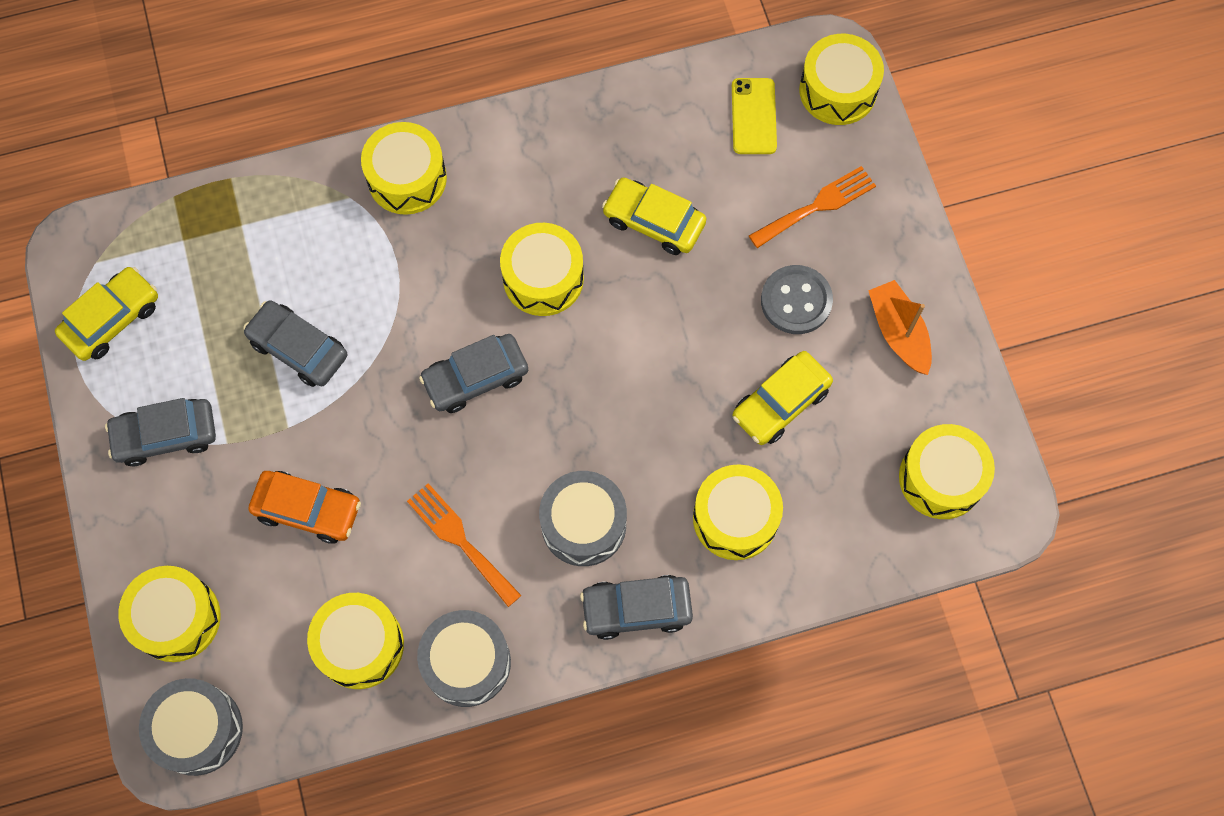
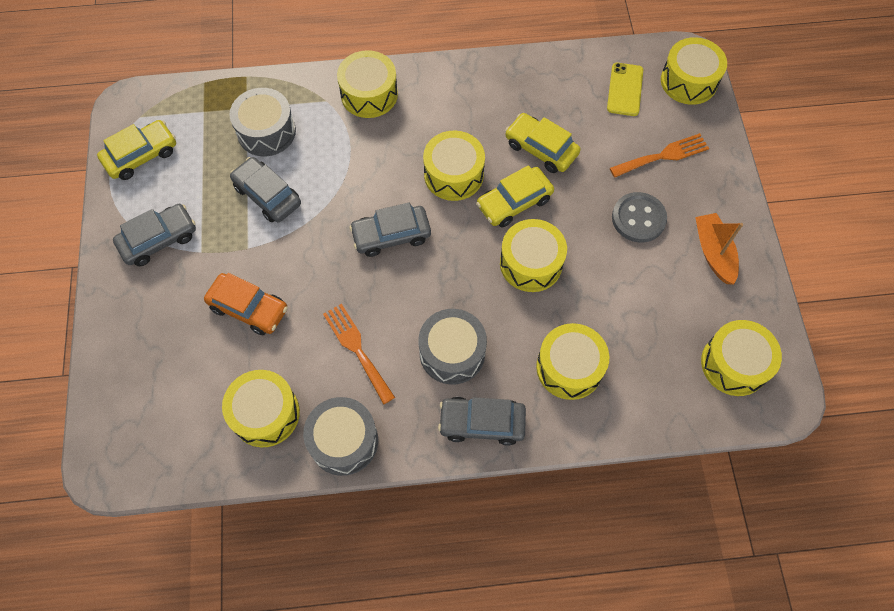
camera: 10 degrees right, 5 degrees down
grey car [105,398,216,466] -> grey car turned 150 degrees clockwise [113,204,196,266]
yellow drum [118,566,221,662] -> yellow drum moved to [500,219,567,292]
grey drum [139,678,243,776] -> grey drum moved to [229,88,296,156]
yellow car [733,351,833,445] -> yellow car moved to [476,165,554,227]

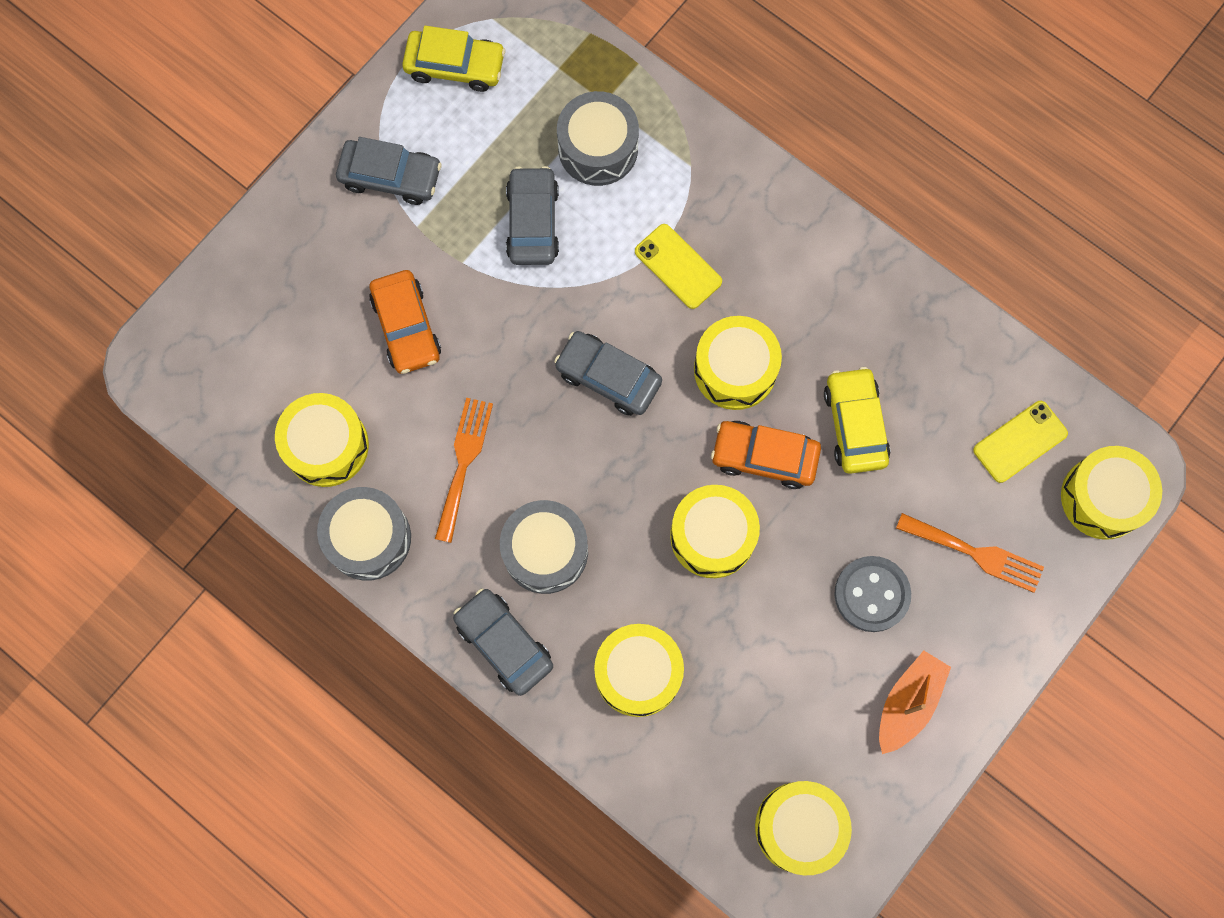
camera: 45 degrees right, 10 degrees up
yellow drum [337,50,398,118] -> none
yellow car [476,165,554,227] -> orange car [711,421,821,489]
none -> yellow phone [635,224,722,309]

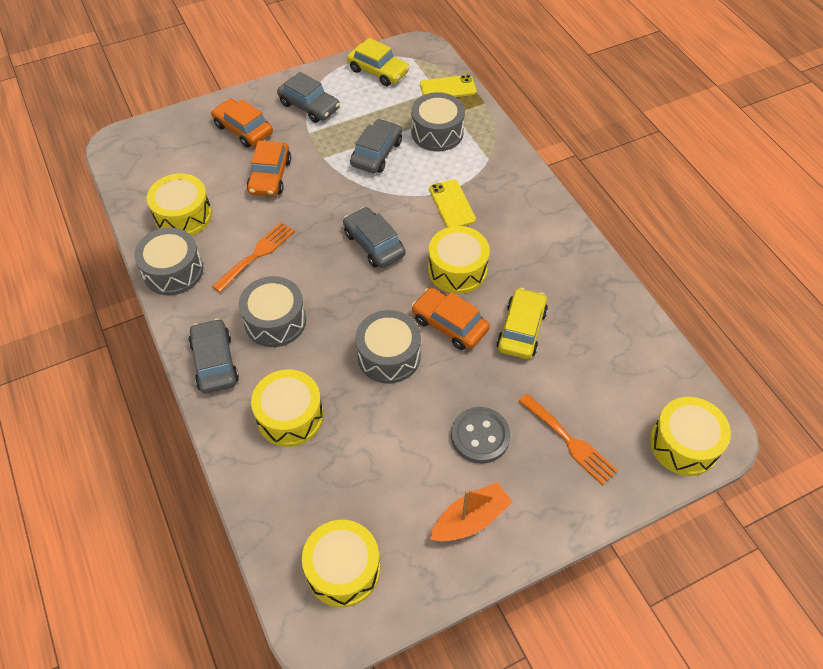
camera: 25 degrees right, 20 degrees down
yellow drum [670,485,760,578] -> grey drum [355,310,421,384]
yellow phone [973,401,1068,483] -> yellow phone moved to [420,75,477,97]
none -> orange car [211,99,273,148]

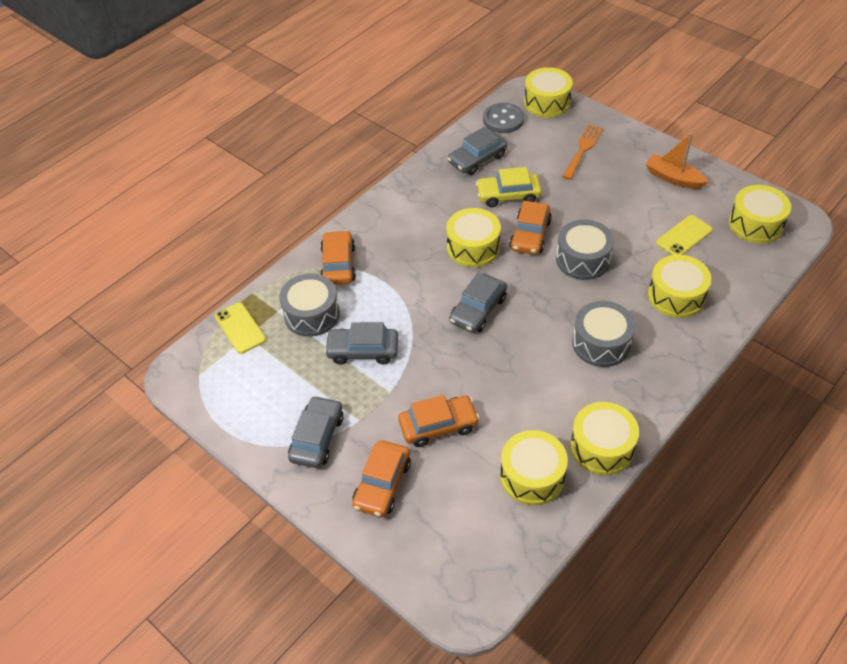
camera: 110 degrees left, 5 degrees down
grey drum [134,228,203,295] -> yellow drum [570,402,639,475]
grey car [188,319,239,394] -> grey car moved to [447,127,507,175]
orange fork [212,222,295,293] -> none
yellow car [347,38,410,86] -> none
yellow phone [429,179,476,228] -> yellow phone moved to [656,215,713,255]
grey button [451,407,511,464] -> grey button moved to [483,103,524,133]
none -> orange car [320,230,356,285]

